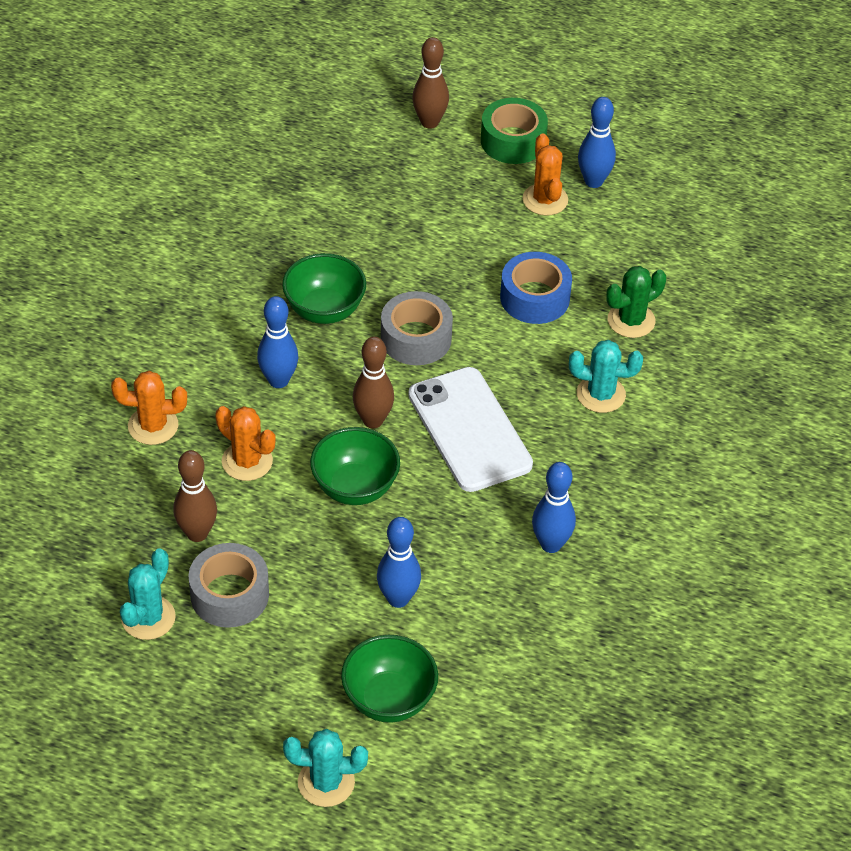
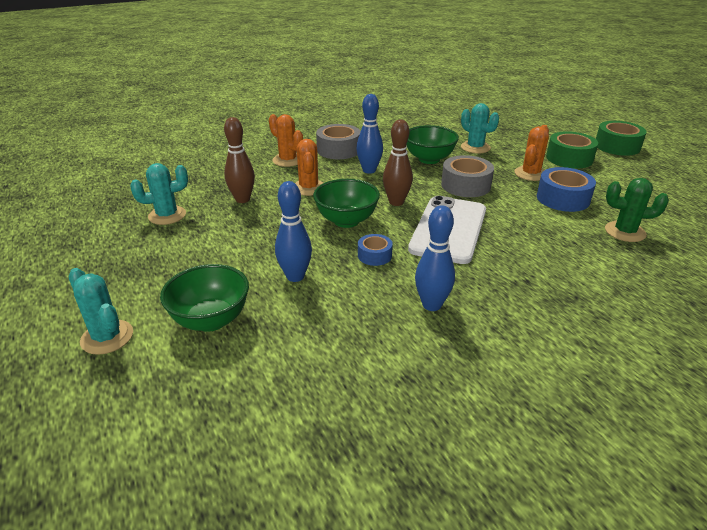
camera: 45 degrees right, 15 degrees down
grey tape [189,543,269,628] -> grey tape moved to [316,124,361,159]
brown bowling pin [412,37,449,129] -> none
orange cactus [522,134,568,216] -> orange cactus moved to [514,125,549,181]
turquoise cactus [569,340,643,413] -> turquoise cactus moved to [461,103,499,153]
blue bowling pin [578,97,616,188] -> none
none -> blue tape [358,234,393,266]
none -> green tape [546,131,598,169]

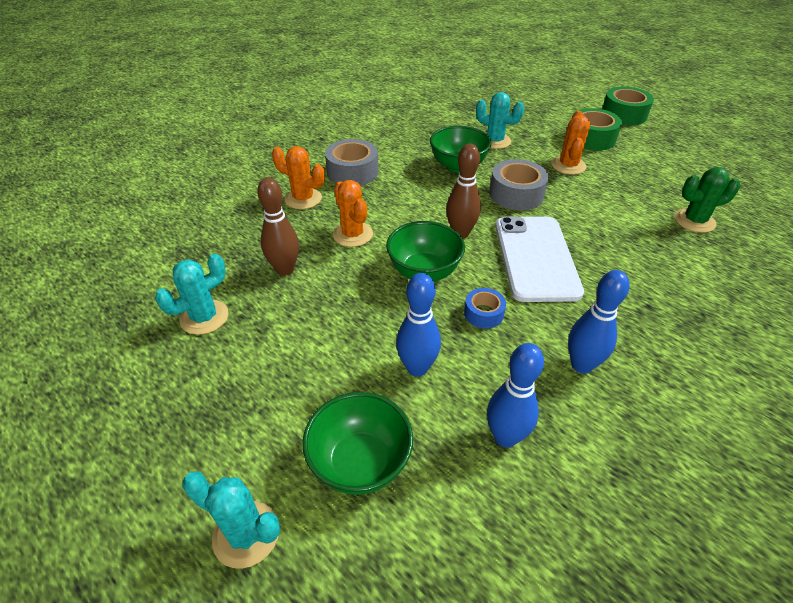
camera: 20 degrees left, 10 degrees up
blue bowling pin [356,94,383,174] -> blue bowling pin moved to [487,343,544,448]
blue tape [537,167,596,212] -> none

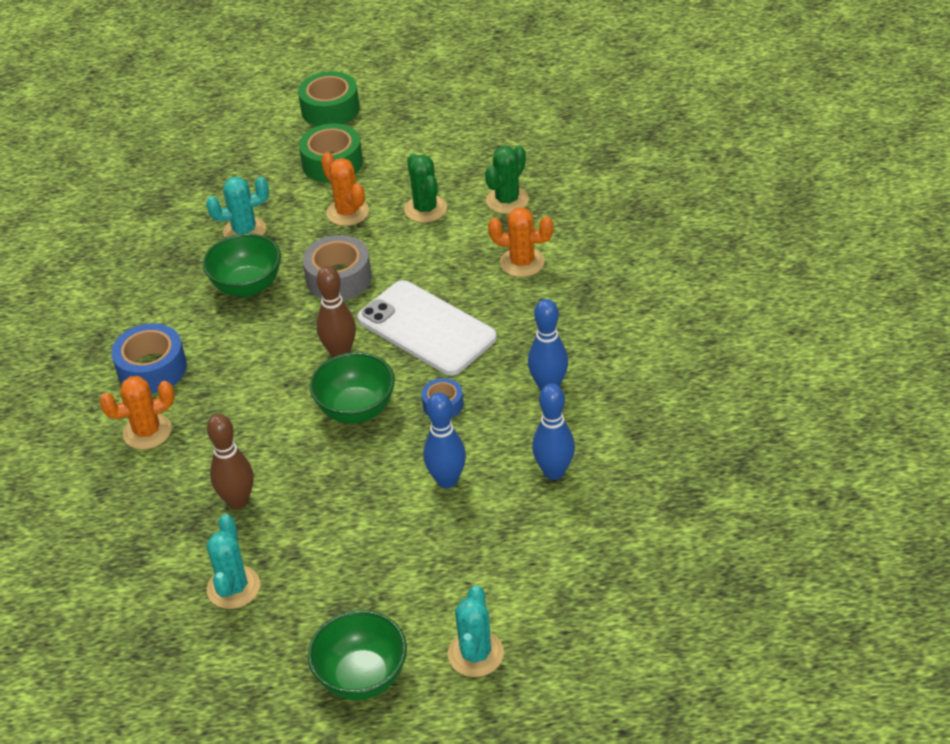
camera: 45 degrees left, 0 degrees up
turquoise cactus [182,471,280,569] -> turquoise cactus turned 60 degrees counterclockwise [448,585,504,677]
green bowl [302,392,413,495] -> green bowl moved to [308,610,407,700]
grey tape [325,139,378,186] -> blue tape [111,323,187,393]
orange cactus [333,180,373,247] -> orange cactus moved to [488,207,553,277]
none -> green cactus [404,154,447,223]

